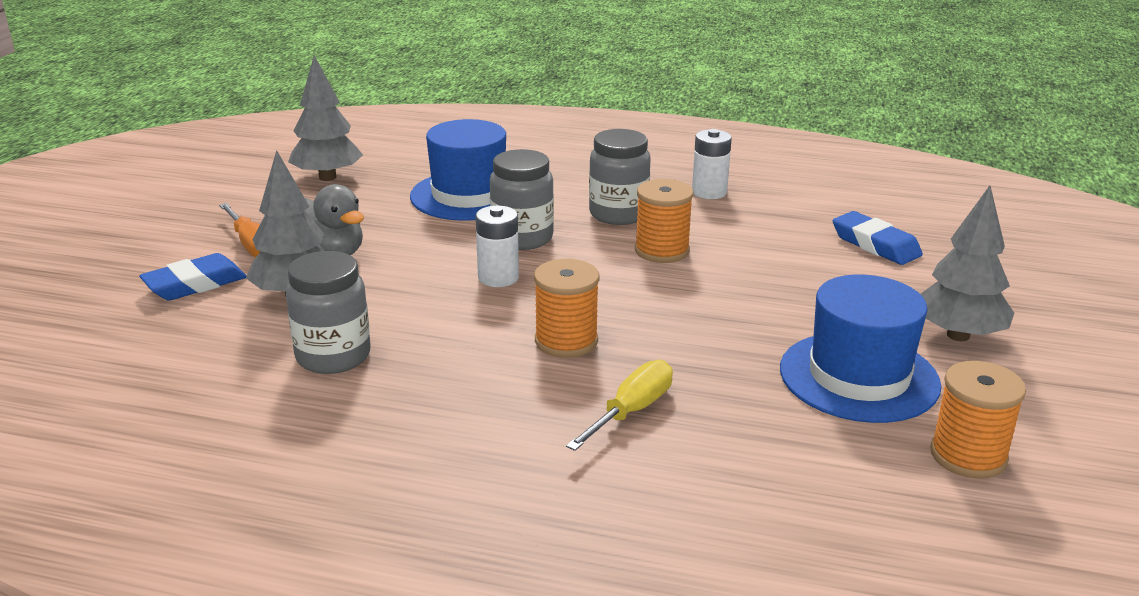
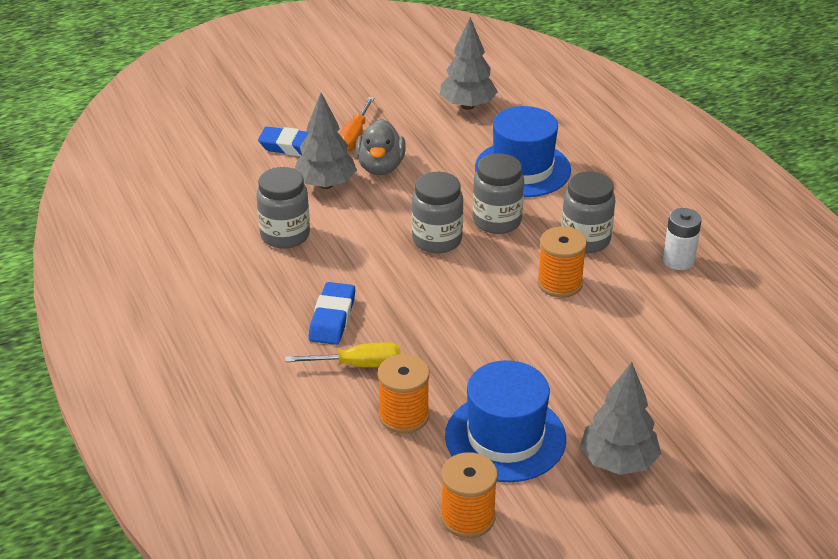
camera: 50 degrees right, 10 degrees up
white battery [475,206,519,287] -> grey jar [412,172,463,253]
orange spool [534,259,600,358] -> orange spool moved to [378,354,430,434]
blue eraser [833,211,923,265] -> blue eraser moved to [309,282,355,345]

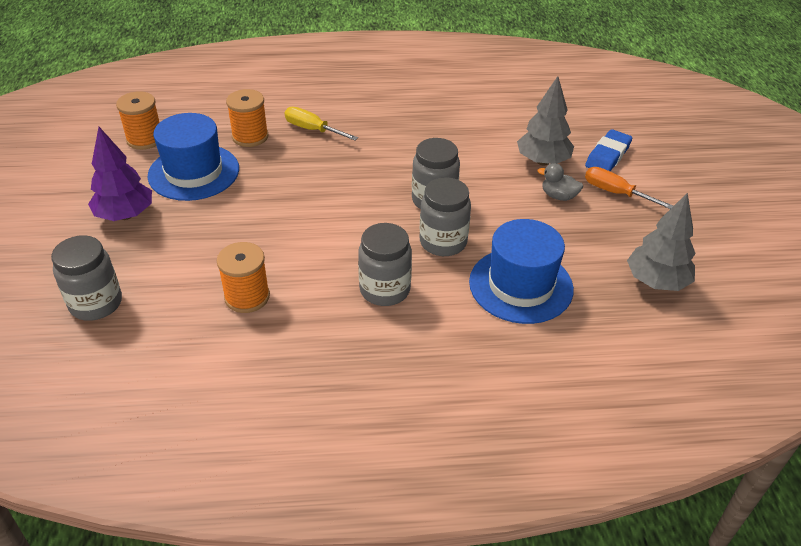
camera: 110 degrees right, 5 degrees up
grey jar [256,167,310,249] -> grey jar moved to [51,235,122,321]
yellow screwdriver [285,342,401,367] -> yellow screwdriver turned 105 degrees clockwise [285,107,358,141]
blue eraser [309,282,355,345] -> none
grey duck [355,119,406,175] -> grey duck [538,163,583,201], size x0.63
orange spool [537,226,587,298] -> orange spool moved to [217,242,270,313]
grey tree [580,362,661,475] -> purple tree [88,127,152,221]
white battery [663,208,702,270] -> none

